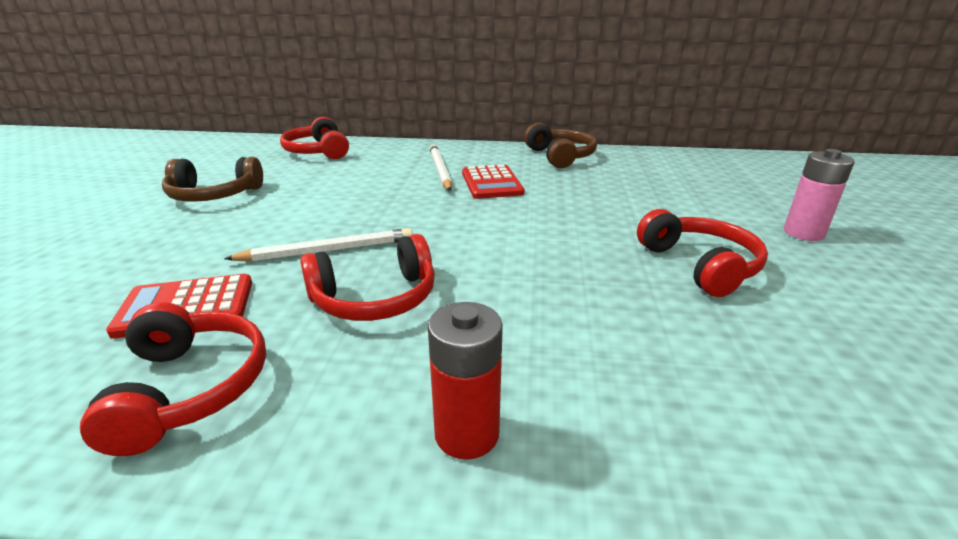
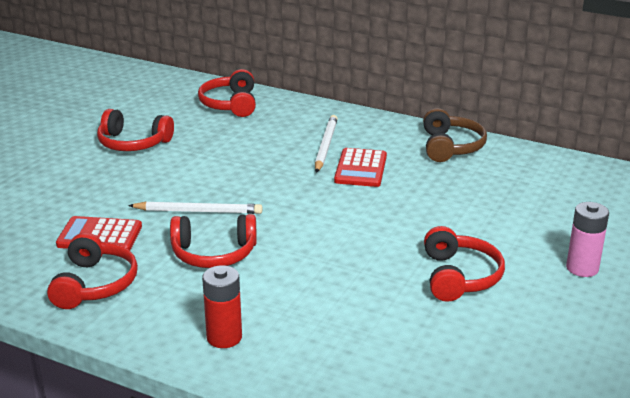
camera: 20 degrees right, 0 degrees up
brown headphones [162,157,263,202] -> red headphones [97,109,174,151]

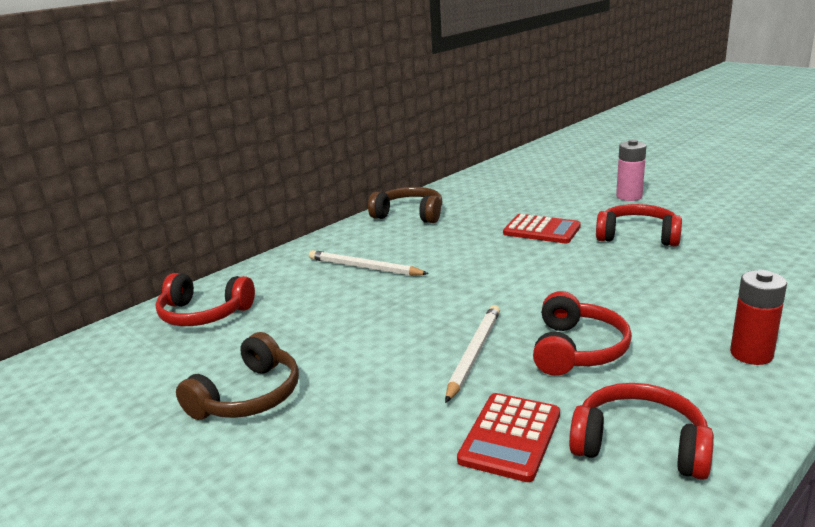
camera: 70 degrees left, 5 degrees down
red headphones [97,109,174,151] -> brown headphones [176,332,299,420]
red calculator [334,148,387,187] -> red calculator moved to [503,214,581,243]

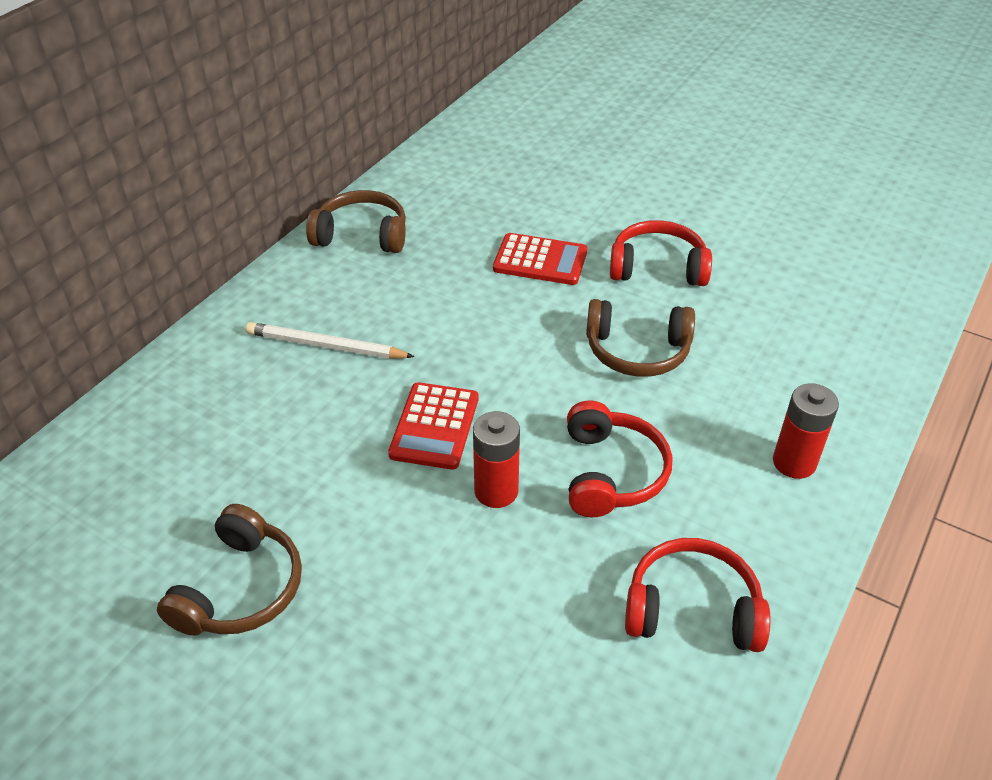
camera: 15 degrees left, 20 degrees up
red headphones [156,273,255,326] -> none
white pencil [445,305,500,403] -> red battery [473,411,520,508]
red calculator [457,393,560,482] -> red calculator moved to [388,382,478,470]
pink battery [616,139,646,201] -> none
none -> brown headphones [586,299,695,377]

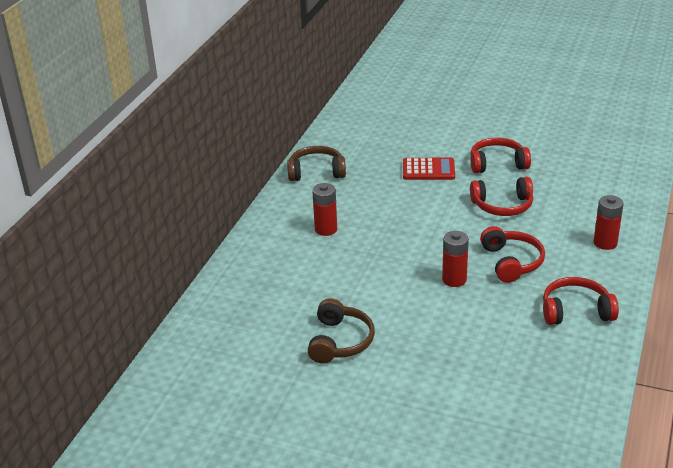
camera: 10 degrees left, 10 degrees down
white pencil [246,322,415,359] -> red battery [312,183,337,236]
red calculator [388,382,478,470] -> none
brown headphones [586,299,695,377] -> red headphones [470,177,533,216]

